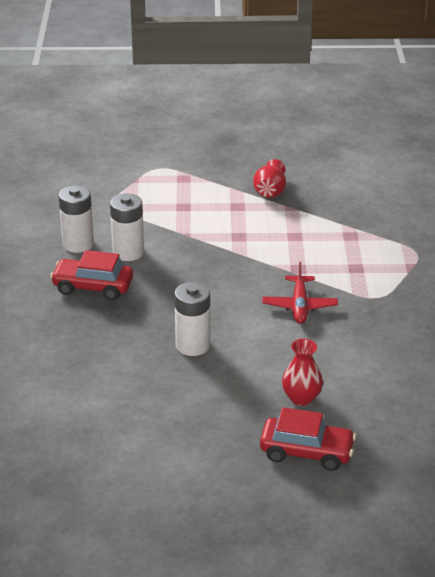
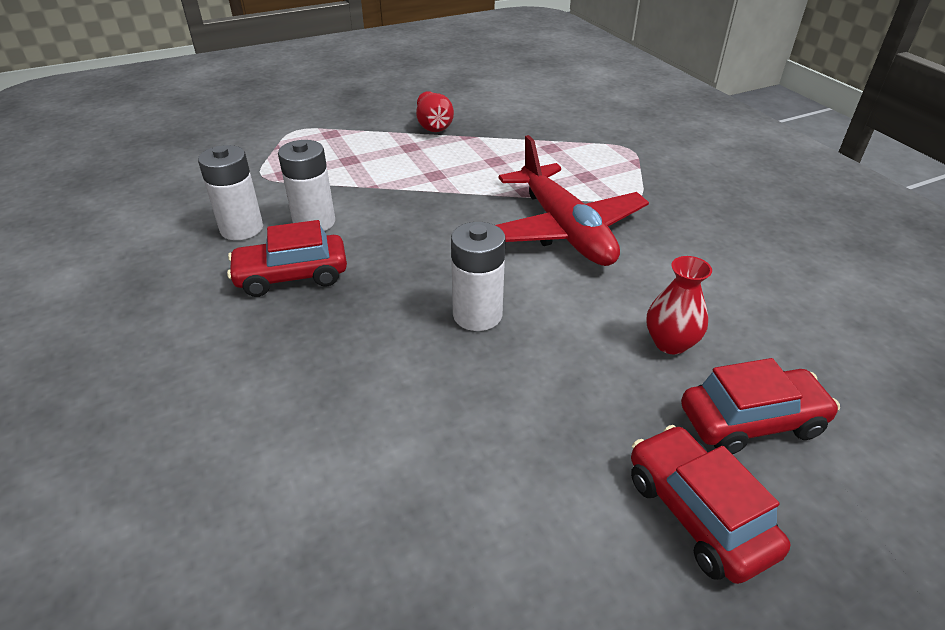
camera: 25 degrees left, 5 degrees up
red plane [262,262,338,324] -> red plane [496,135,649,266], size x1.82
none -> red car [631,425,790,584]

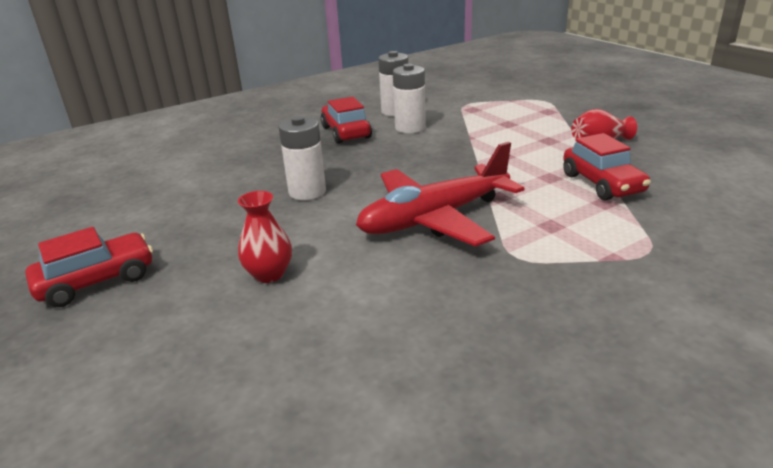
camera: 85 degrees right, 10 degrees down
red car [681,358,840,454] -> red car moved to [563,133,651,201]

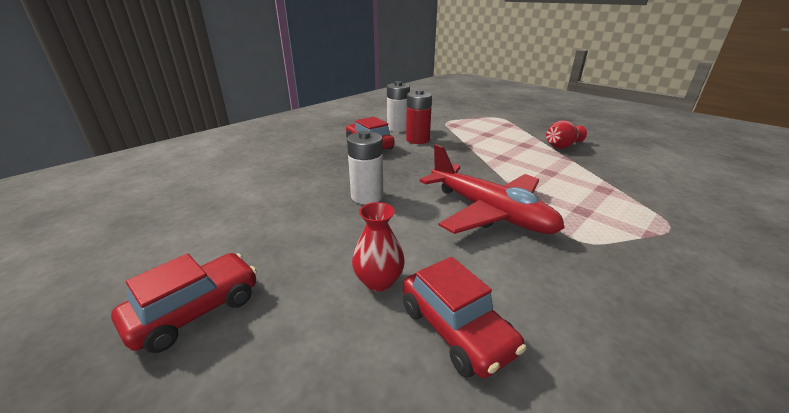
camera: 15 degrees left, 0 degrees up
red plane [356,142,525,247] -> red plane turned 90 degrees counterclockwise [419,144,565,234]
white battery [393,64,426,133] -> red battery [406,89,432,144]
red car [563,133,651,201] -> red car moved to [403,257,527,378]

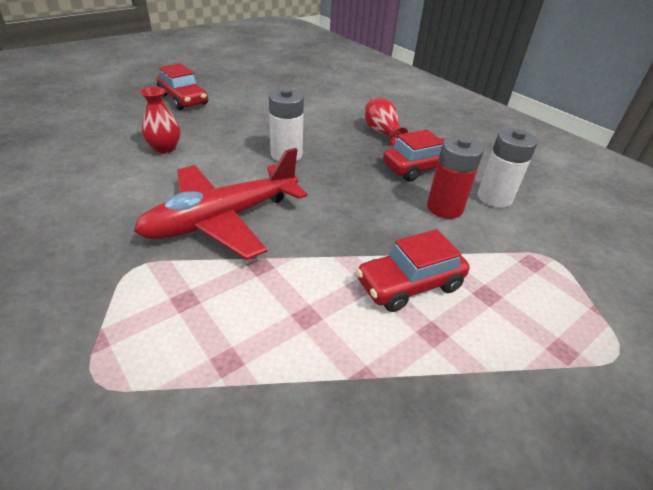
camera: 95 degrees right, 10 degrees up
red car [403,257,527,378] -> red car moved to [356,229,470,312]
red vase [546,120,587,149] -> red vase moved to [365,98,408,145]

